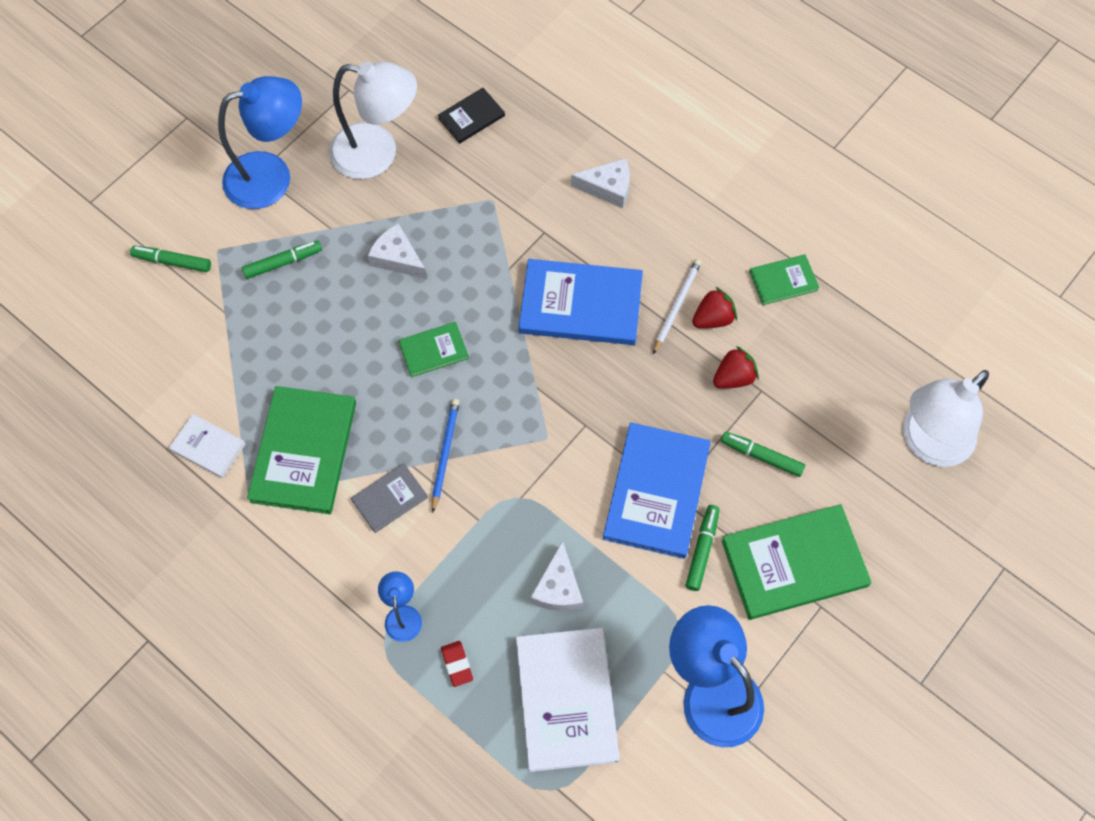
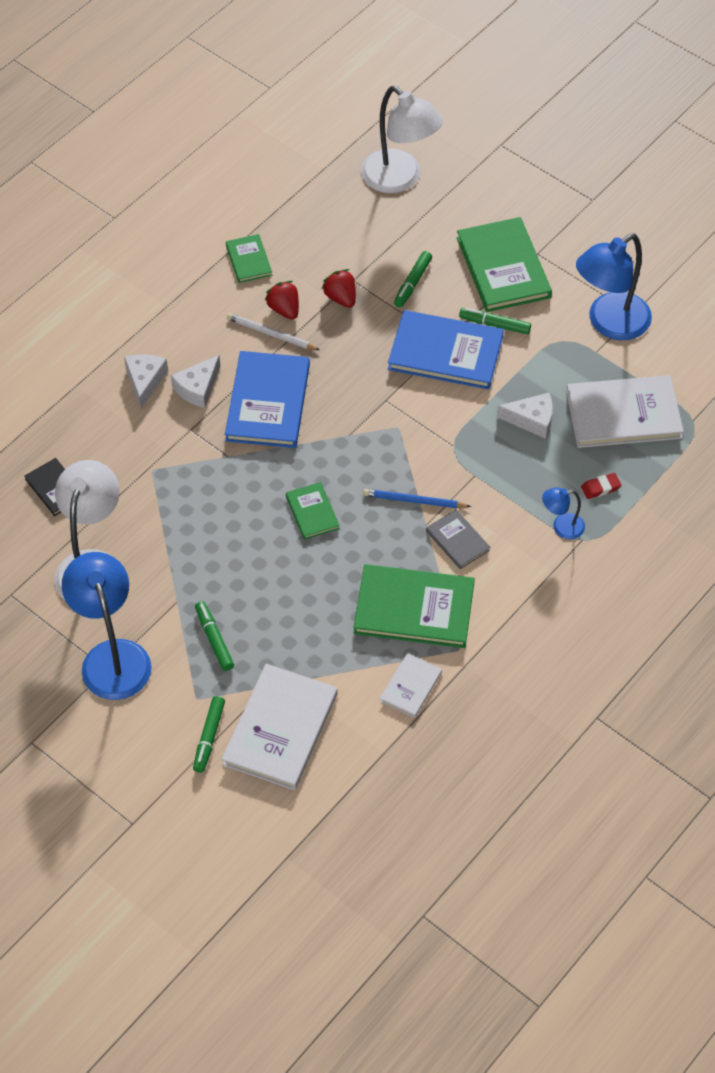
camera: 90 degrees left, 10 degrees down
white cheese [368,223,427,279] -> white cheese moved to [171,355,220,408]
none -> white book [221,664,338,790]

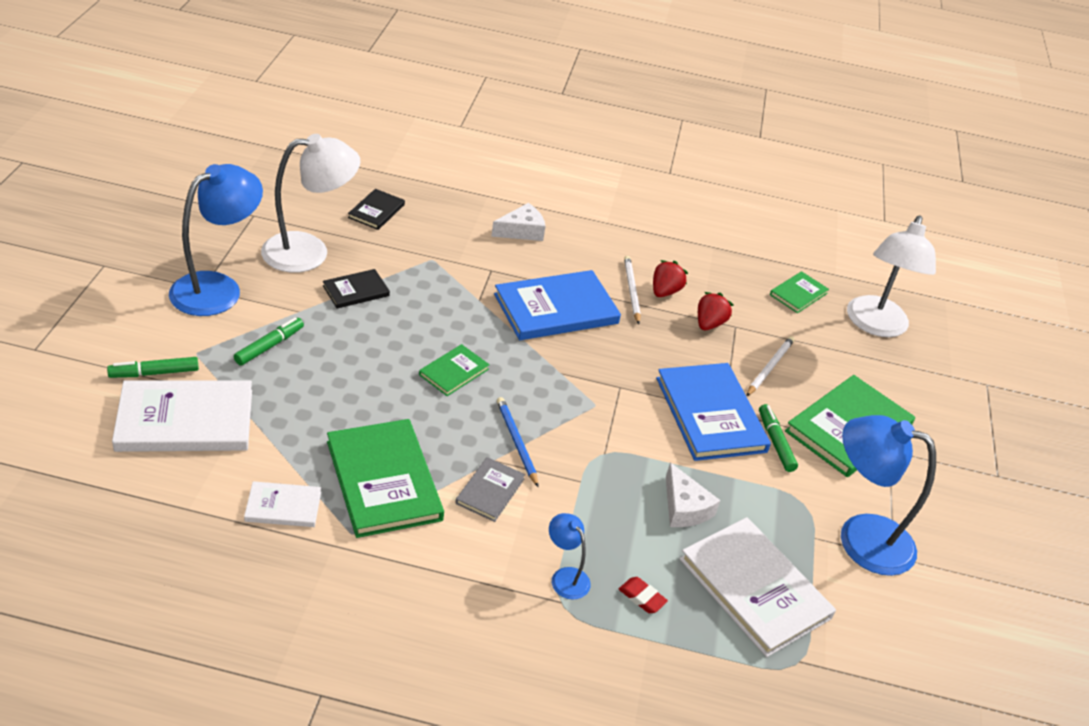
camera: 55 degrees right, 15 degrees down
white cheese [171,355,220,408] -> none
green book [226,234,272,283] -> green book moved to [770,271,829,313]
green marker [394,251,432,307] -> white pencil [746,336,794,396]
none -> black book [323,269,390,308]

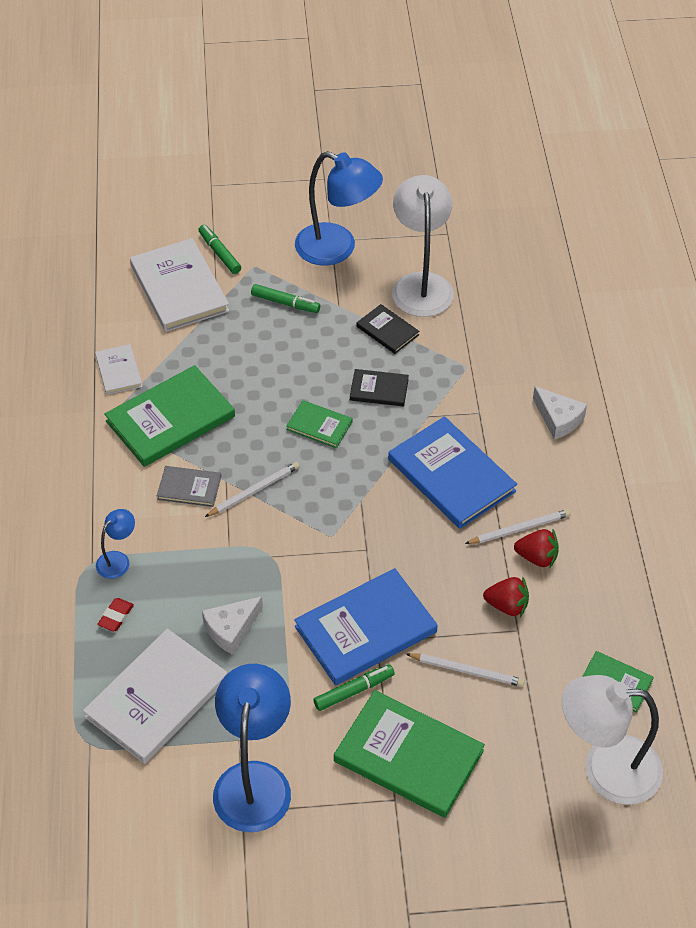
camera: 80 degrees right, 10 degrees up
white lamp [261,134,361,273] -> white lamp turned 150 degrees counterclockwise [392,175,454,317]
black book [348,189,405,230] -> black book moved to [350,369,409,406]
blue pencil [497,397,538,487] -> white pencil [205,462,300,517]

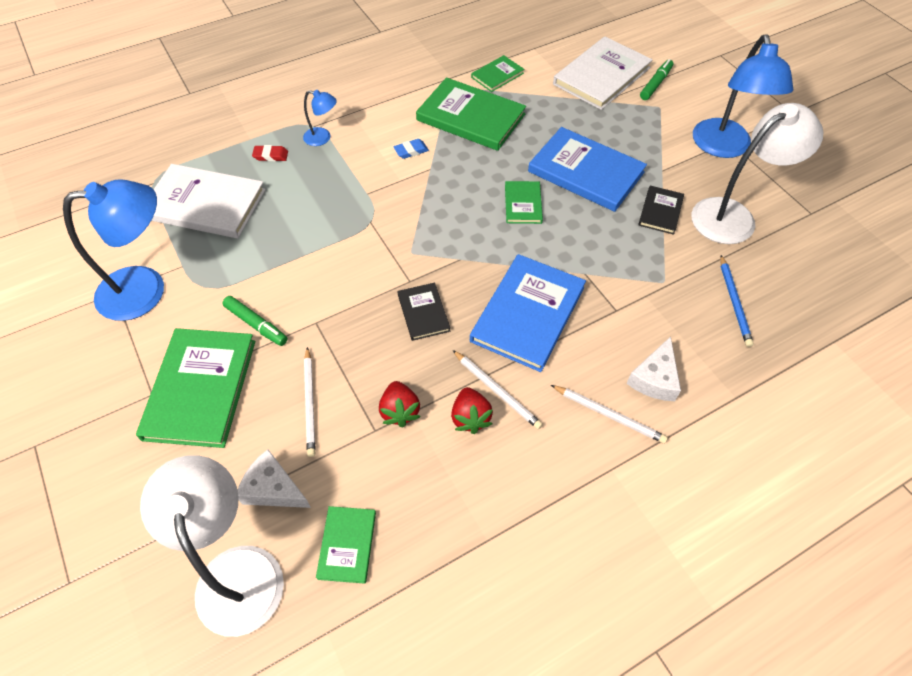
camera: 65 degrees right, 5 degrees up
white book [95,344,143,395] -> green book [471,55,524,92]
grey book [157,466,221,507] -> blue eraser [393,139,429,159]
white cheese [202,596,263,655] -> white cheese moved to [237,449,311,508]
white pencil [205,462,300,517] -> white pencil moved to [551,385,668,444]
green marker [251,284,320,313] -> none
blue book [294,568,437,685] -> blue book moved to [528,127,647,212]
black book [350,369,409,406] -> black book moved to [398,283,450,341]
none -> blue pencil [720,255,754,347]

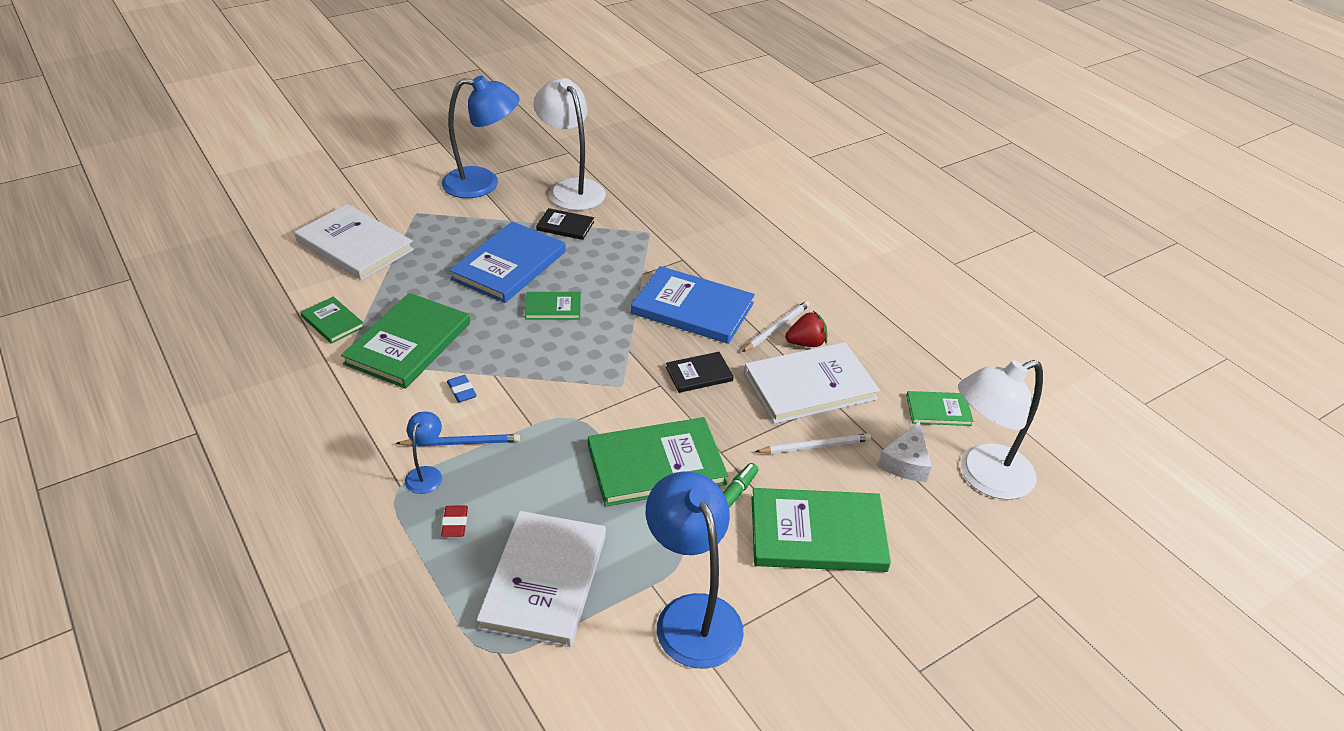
camera: 95 degrees left, 15 degrees down
red strawberry [379,381,420,427] -> white book [744,342,880,424]
white pencil [551,385,668,444] -> none
white cheese [626,336,681,401] -> none
green marker [640,59,673,100] -> none
blue pencil [720,255,754,347] -> blue pencil moved to [396,434,520,447]
none -> green book [588,417,728,507]

